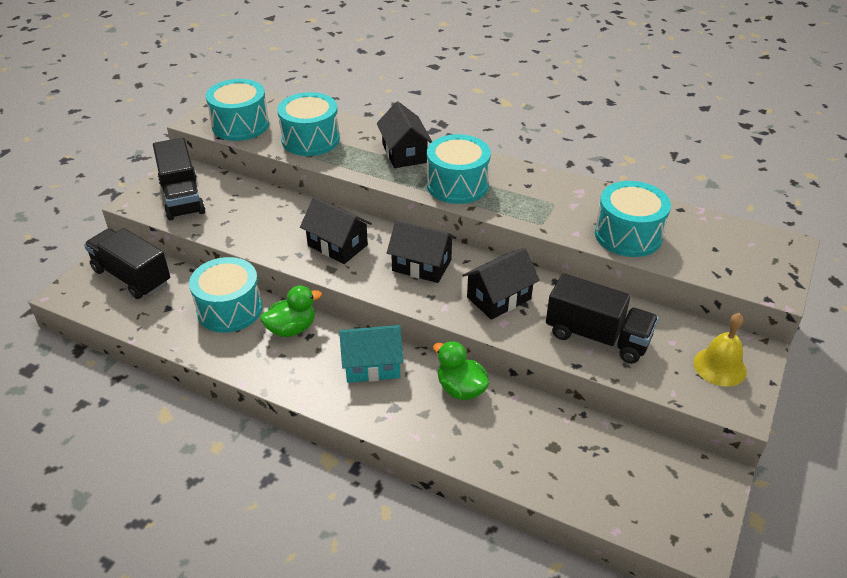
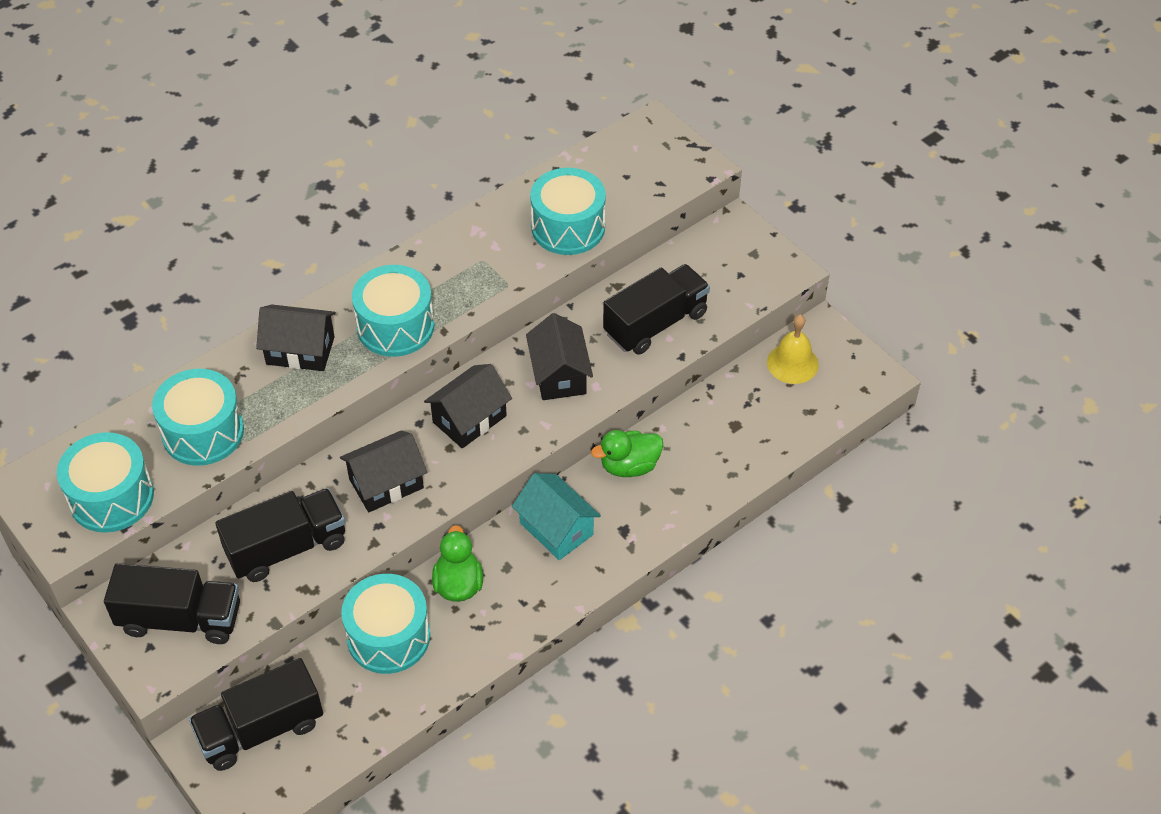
camera: 65 degrees left, 10 degrees up
turquoise house [339,325,404,383] -> turquoise house turned 60 degrees counterclockwise [512,473,601,560]
yellow bell [693,313,747,387] -> yellow bell moved to [767,315,819,384]
none -> black truck [215,488,345,582]

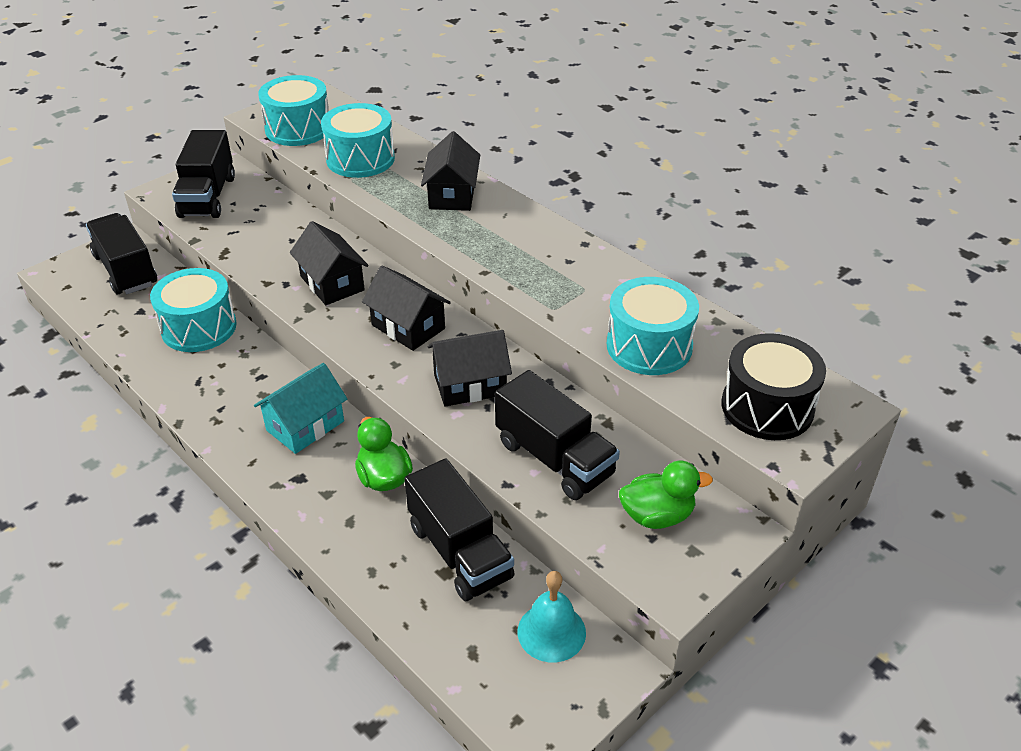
camera: 85 degrees right, 10 degrees down
black truck [215,488,345,582] -> black truck moved to [405,458,514,601]
turquoise drum [352,265,434,357] -> none
green duck [432,525,483,602] -> green duck moved to [619,461,713,529]
yellow bell [767,315,819,384] -> turquoise bell [518,571,586,663]
none -> black drum [721,333,826,440]

